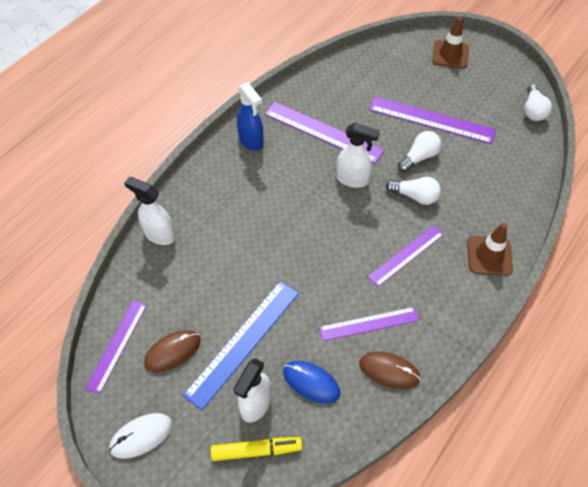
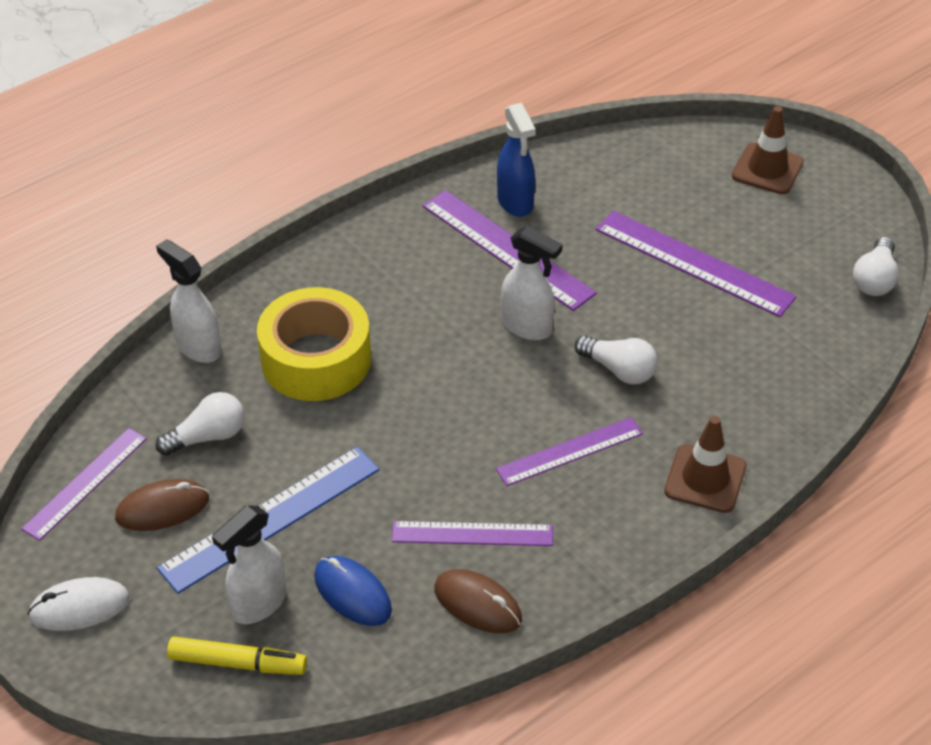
camera: 15 degrees right, 10 degrees down
blue spray bottle [237,82,263,151] -> blue spray bottle moved to [497,103,536,217]
white light bulb [398,131,441,172] -> white light bulb moved to [155,392,244,456]
none -> yellow tape [257,287,371,401]

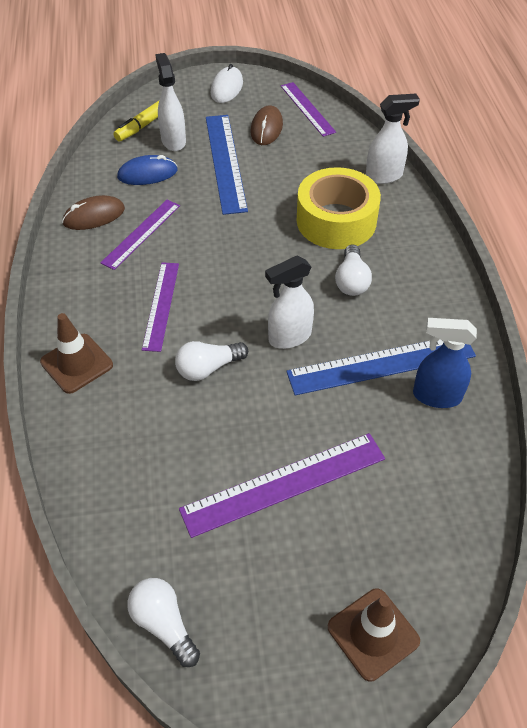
camera: 120 degrees right, 5 degrees up
white light bulb [155,392,244,456] -> white light bulb moved to [335,244,372,296]
purple ruler [423,190,597,311] -> blue ruler [286,339,476,395]

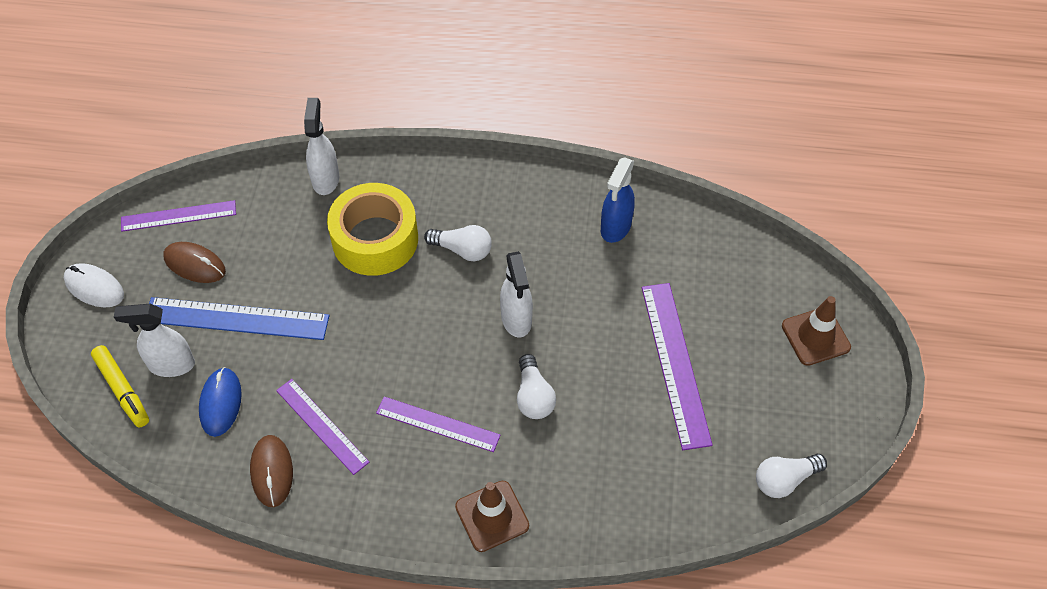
camera: 75 degrees left, 5 degrees up
blue ruler [286,339,476,395] -> none

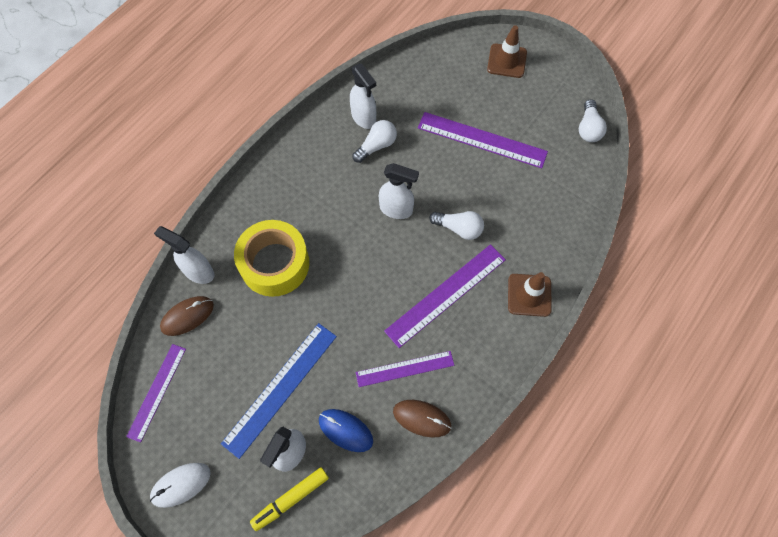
camera: 60 degrees left, 10 degrees up
yellow marker [91,345,149,428] -> yellow marker turned 150 degrees clockwise [250,467,329,531]
brown mouse [163,242,226,283] -> brown mouse moved to [160,296,214,336]
purple ruler [376,397,501,452] -> purple ruler [384,244,506,348], size x1.53
white light bulb [424,225,492,261] -> white light bulb moved to [352,120,397,163]
blue spray bottle [601,157,635,243] -> white spray bottle [350,64,376,129]

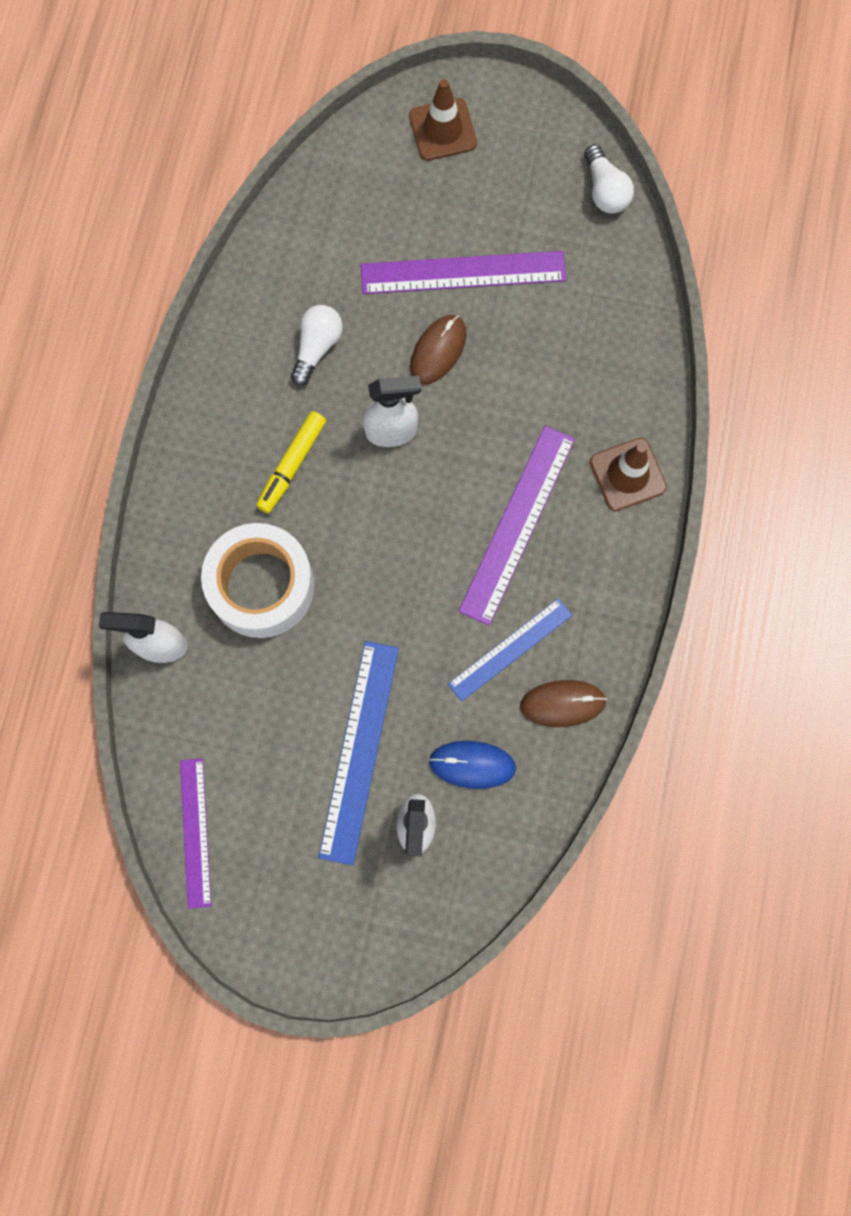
camera: 25 degrees left, 10 degrees up
white mouse [150,463,211,508] -> none
brown mouse [160,296,214,336] -> brown mouse moved to [410,315,466,385]
yellow tape [234,220,309,297] -> white tape [201,523,314,638]
yellow marker [250,467,329,531] -> yellow marker moved to [256,411,326,513]
white spray bottle [350,64,376,129] -> none
purple ruler [356,351,454,387] -> blue ruler [448,598,572,701]
white light bulb [429,211,484,240] -> none

